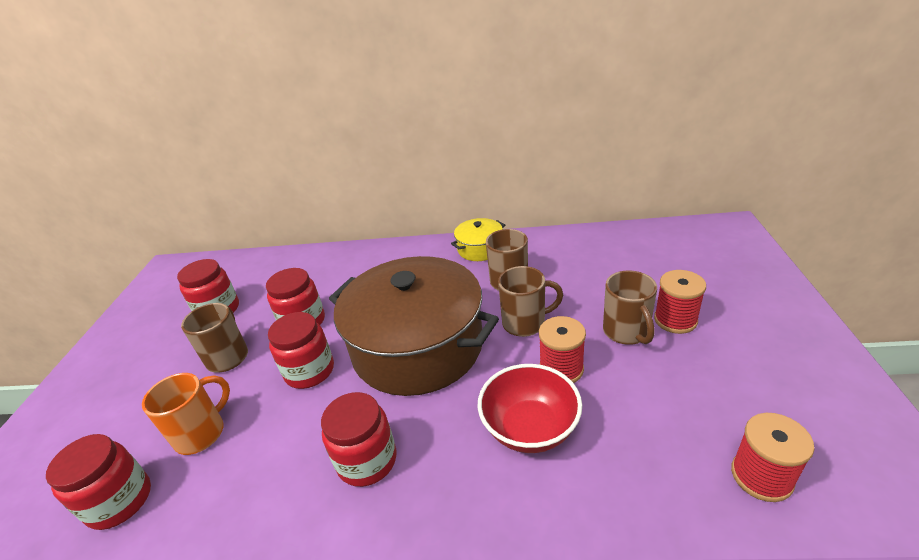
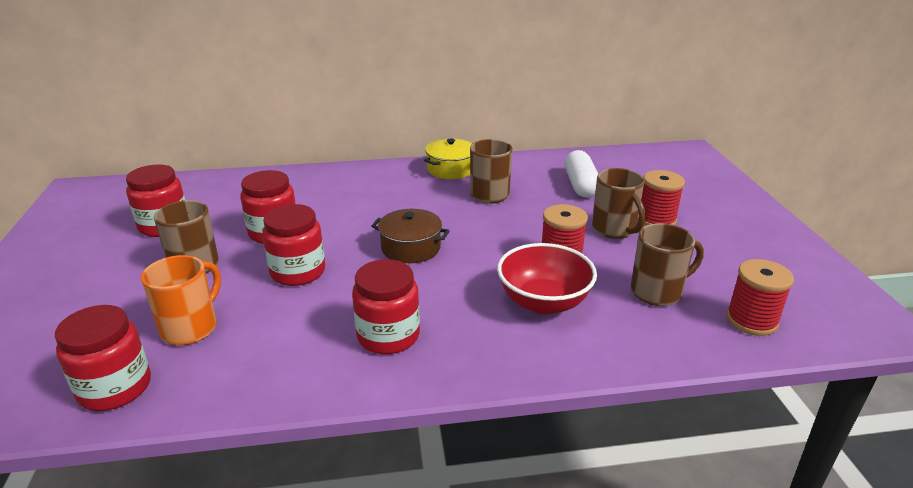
camera: 15 degrees left, 5 degrees down
brown pot [329,256,499,396] -> brown pot [371,209,450,263], size x0.43
brown mug [498,266,563,337] -> brown mug moved to [631,223,704,306]
none -> white capsule [564,150,598,198]

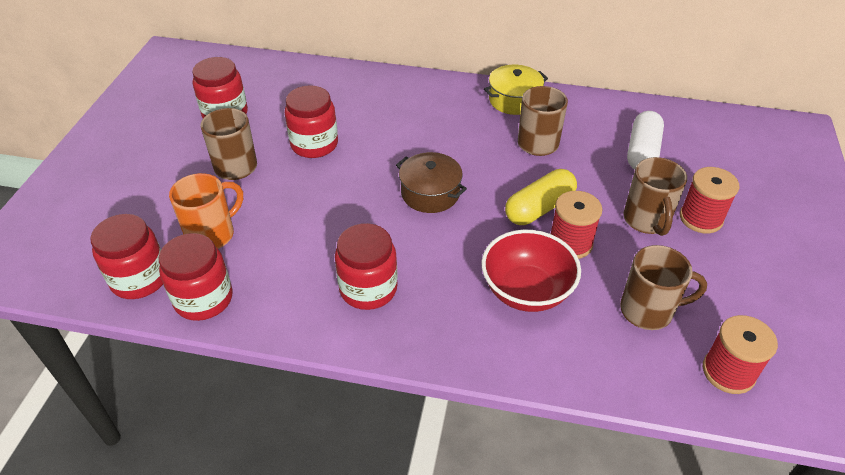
camera: 20 degrees right, 15 degrees up
red jar [262,204,325,286] -> red jar moved to [159,233,233,321]
none -> yellow capsule [505,169,577,225]

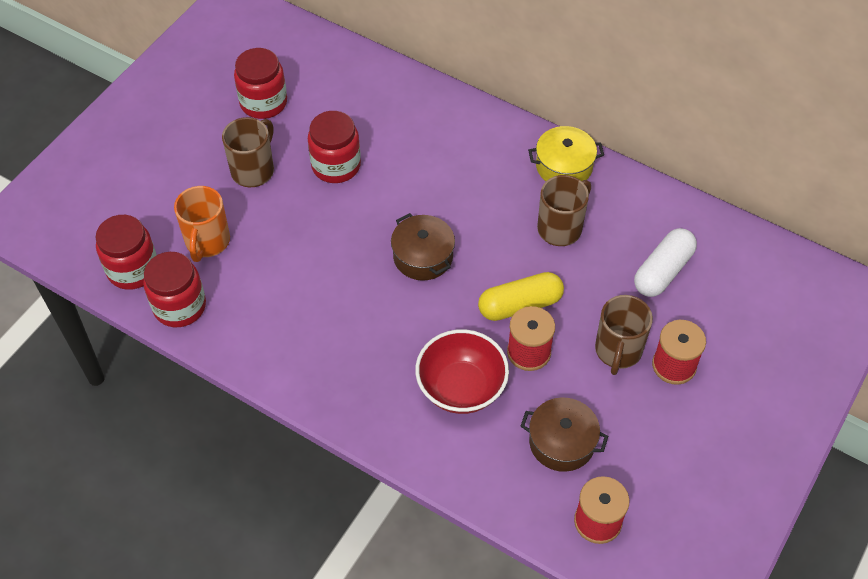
camera: 20 degrees right, 10 degrees up
orange mug [169,173,243,249] -> orange mug turned 120 degrees clockwise [174,186,230,262]
red jar [335,223,398,310] -> none
brown mug [620,245,707,330] -> brown pot [520,398,608,472]

